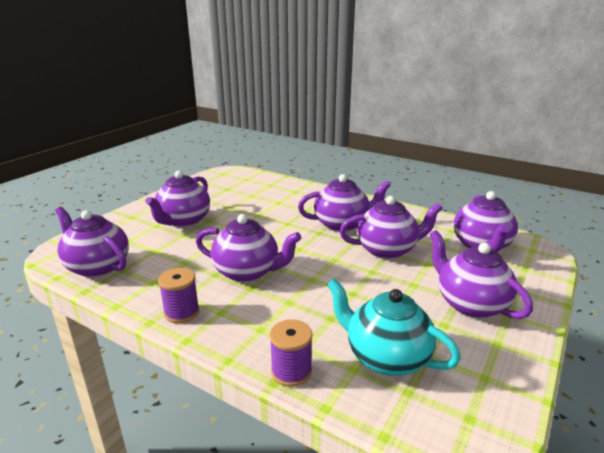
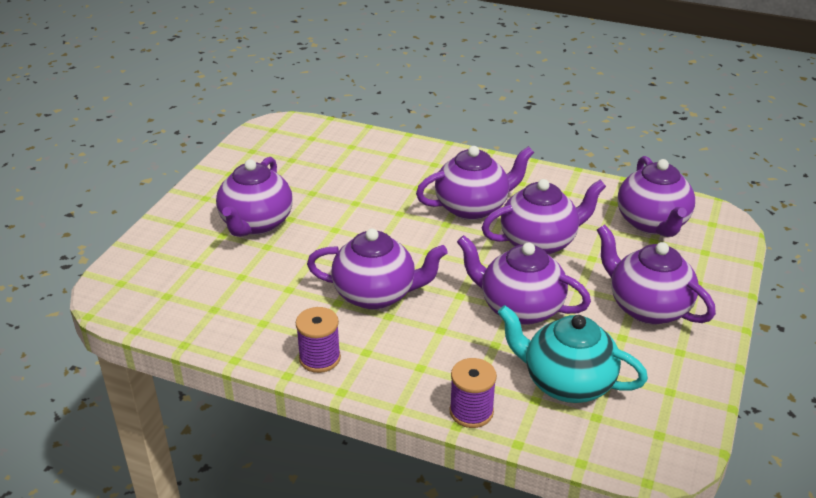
camera: 10 degrees left, 10 degrees up
purple teapot [55,207,129,278] -> purple teapot moved to [457,235,591,325]

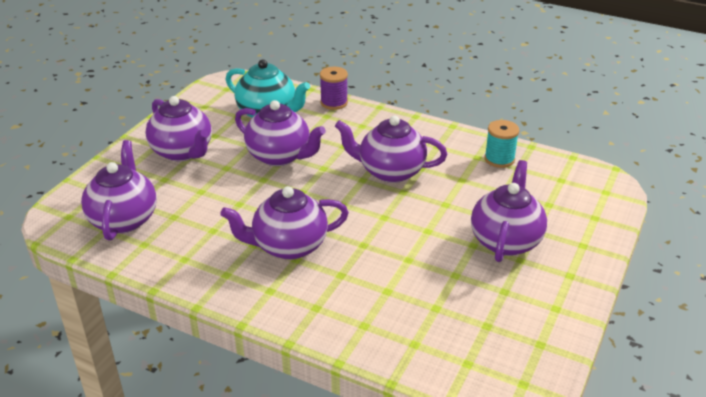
camera: 175 degrees left, 0 degrees up
purple spool [296,307,341,373] -> none
purple teapot [482,179,606,255] -> none
none -> turquoise spool [484,120,519,168]

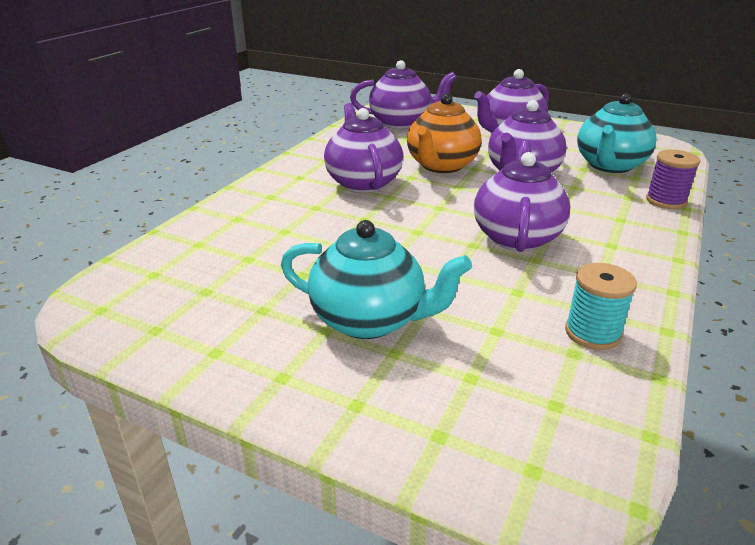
camera: 90 degrees right, 5 degrees down
purple teapot [471,160,547,262] -> turquoise teapot [281,220,472,339]
none -> orange teapot [407,93,481,173]

